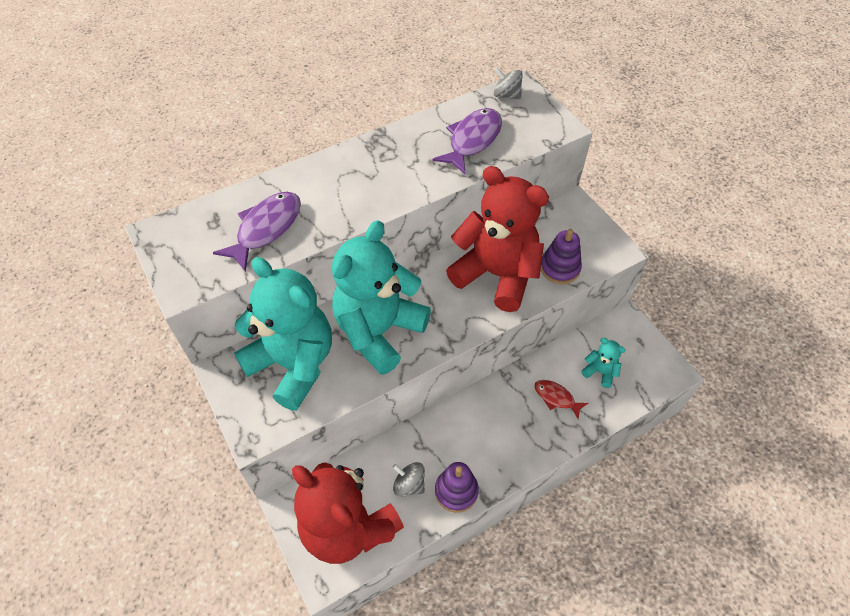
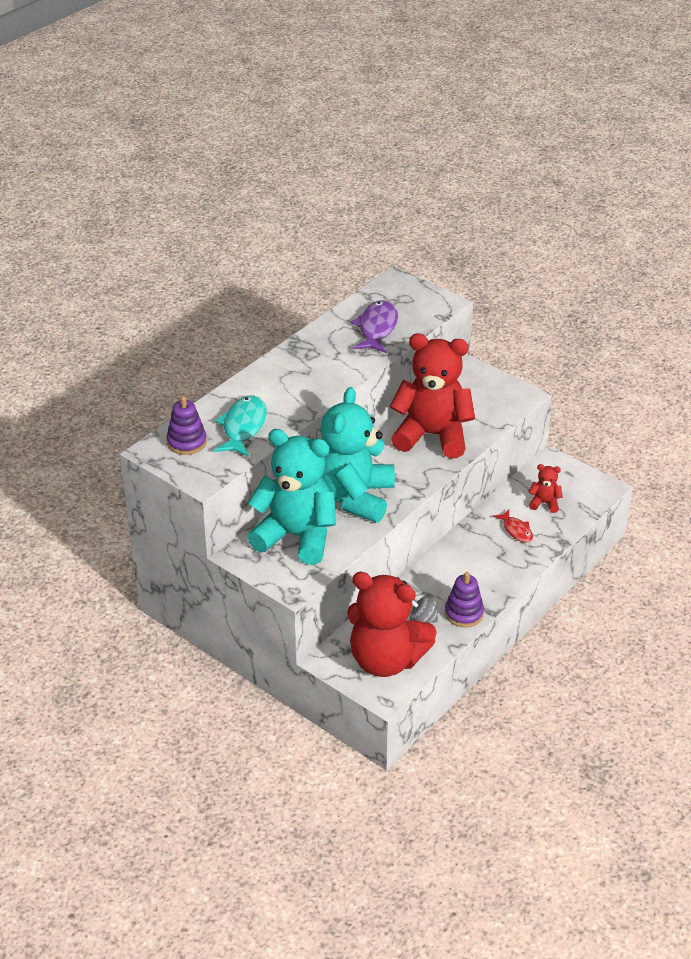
camera: 20 degrees left, 15 degrees down
purple fish [213,192,301,272] -> turquoise fish [214,395,267,457]
grey spinning top [494,67,523,100] -> none
red fish [535,380,588,419] -> red fish turned 135 degrees counterclockwise [493,510,533,543]
purple stacking toy [541,229,582,284] -> purple stacking toy moved to [167,396,207,455]
turquoise teddy bear [581,338,625,388] -> red teddy bear [529,464,563,513]

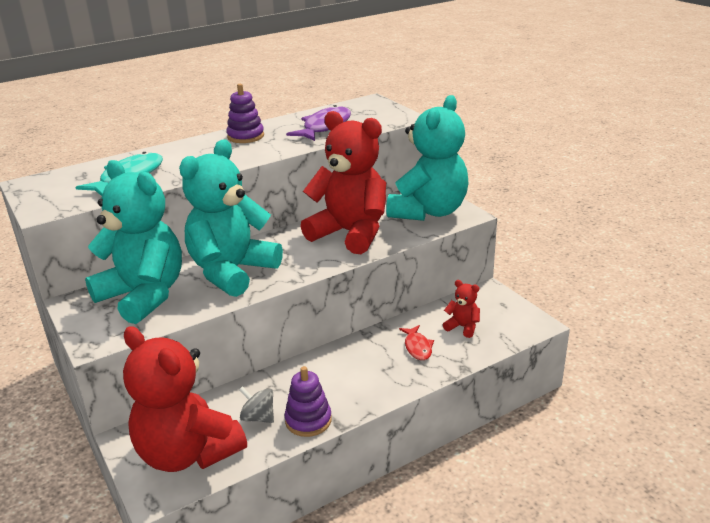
camera: 20 degrees right, 10 degrees down
purple stacking toy [167,396,207,455] -> purple stacking toy moved to [226,84,264,143]
none -> turquoise teddy bear [386,95,469,221]

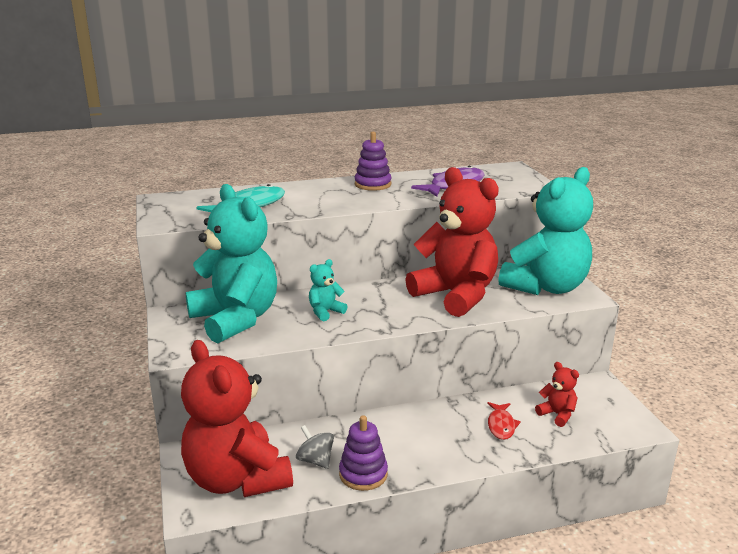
camera: 15 degrees right, 5 degrees down
turquoise teddy bear [179,139,283,297] -> turquoise teddy bear [309,259,348,322], size x0.41

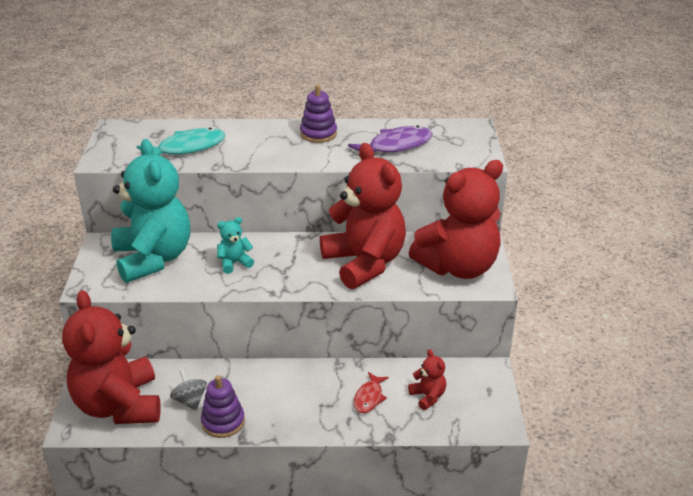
camera: 15 degrees right, 10 degrees up
turquoise teddy bear [498,167,593,295] -> red teddy bear [409,160,503,279]

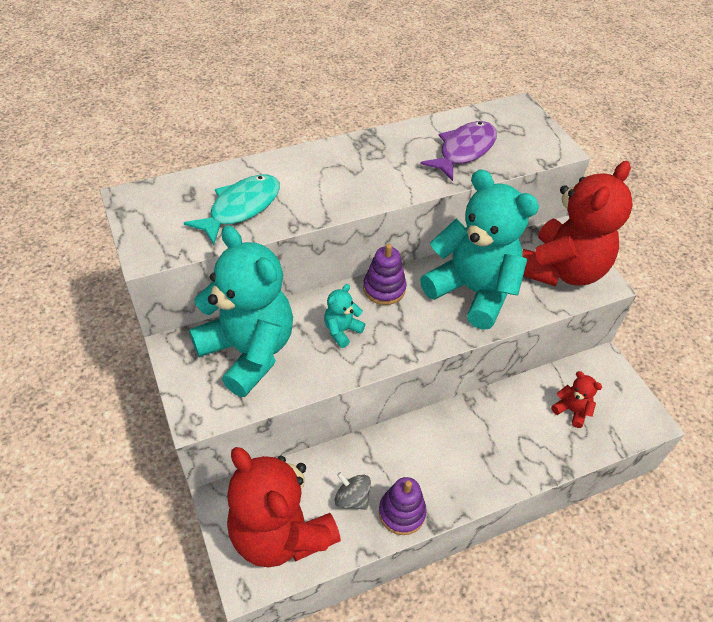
camera: 25 degrees left, 15 degrees up
purple stacking toy [300,84,337,143] -> purple stacking toy moved to [363,244,406,305]
red teddy bear [320,143,406,289] -> turquoise teddy bear [420,169,539,330]
red fish [354,372,389,413] -> none

